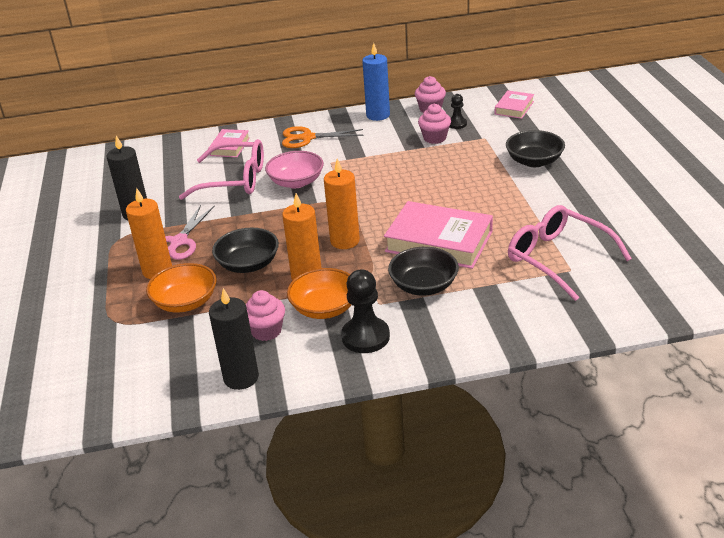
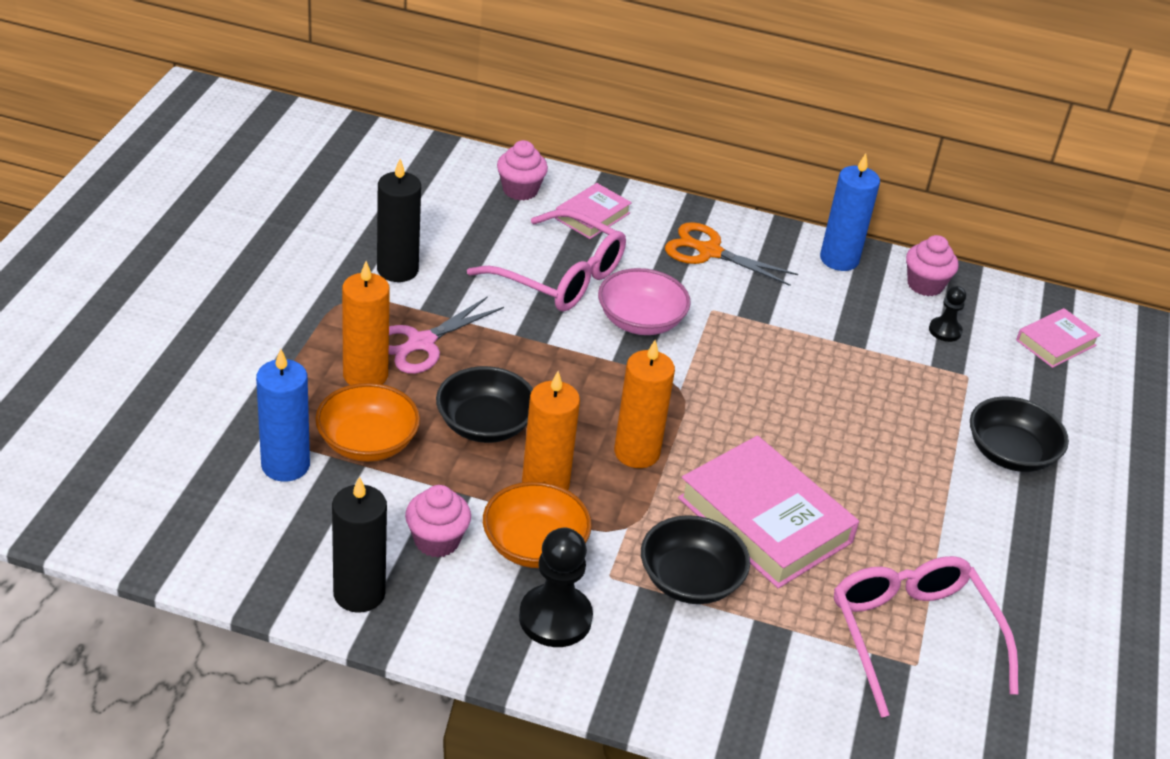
camera: 20 degrees right, 5 degrees up
pink cupcake [418,104,451,144] -> pink cupcake moved to [497,140,548,201]
none -> blue candle [256,349,310,482]

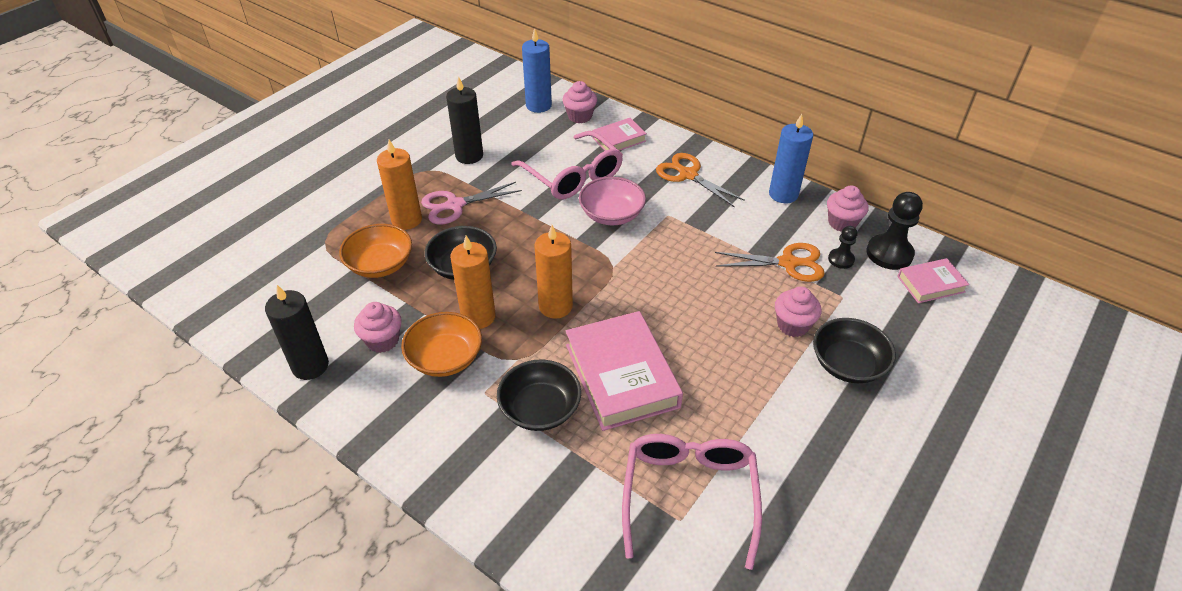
camera: 25 degrees right, 5 degrees up
blue candle [256,349,310,482] -> blue candle moved to [522,28,552,113]
black pawn [519,528,593,647] -> black pawn moved to [866,192,923,270]
none -> orange scissors [715,243,825,282]
none -> pink cupcake [775,287,821,337]

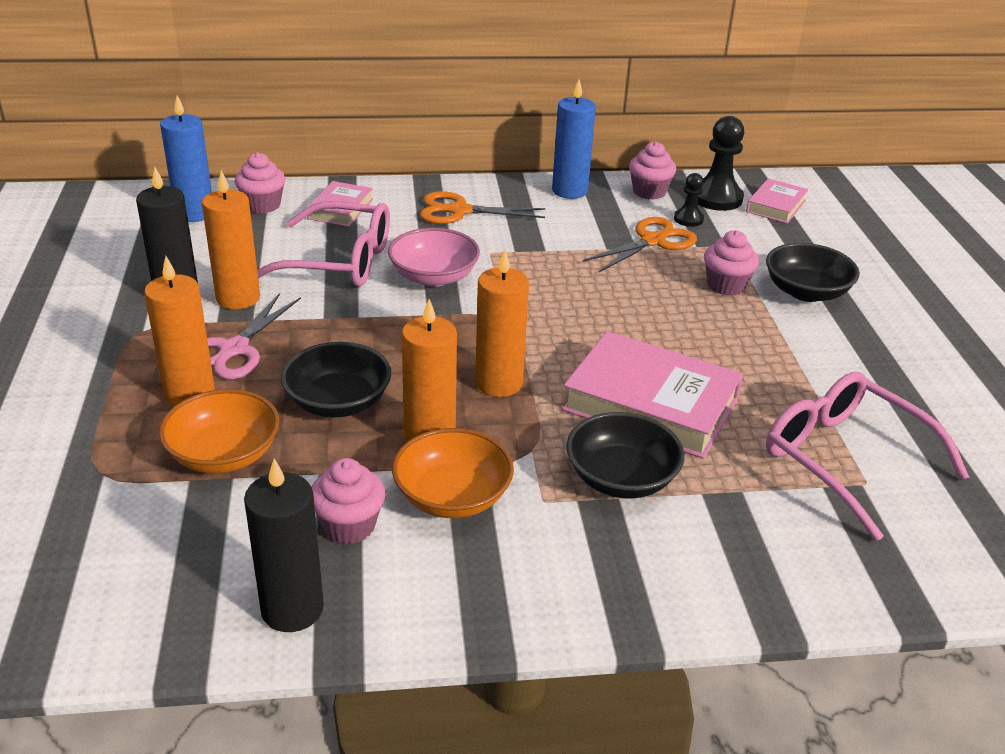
camera: 45 degrees left, 10 degrees down
none -> orange candle [202,170,260,309]

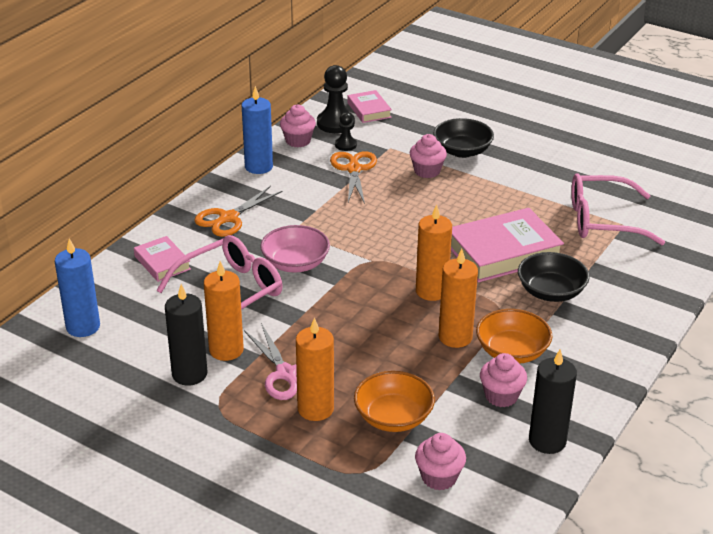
camera: 50 degrees left, 0 degrees up
pink cupcake [235,152,285,213] -> pink cupcake moved to [415,433,466,490]
black bowl [281,342,391,417] -> none

